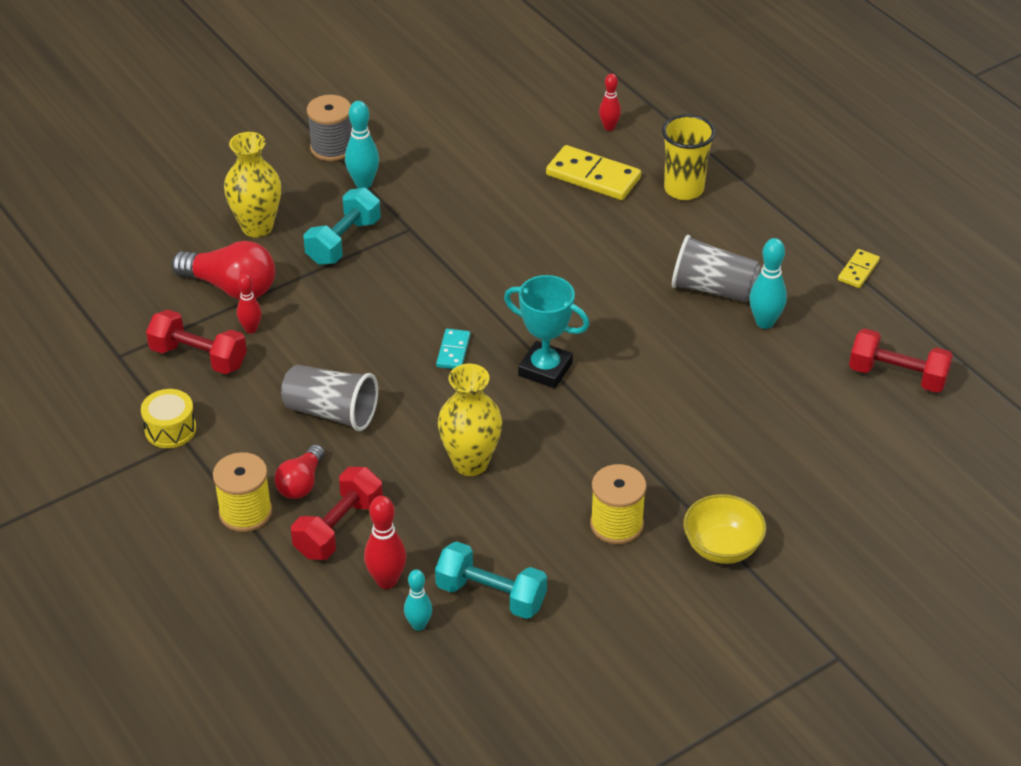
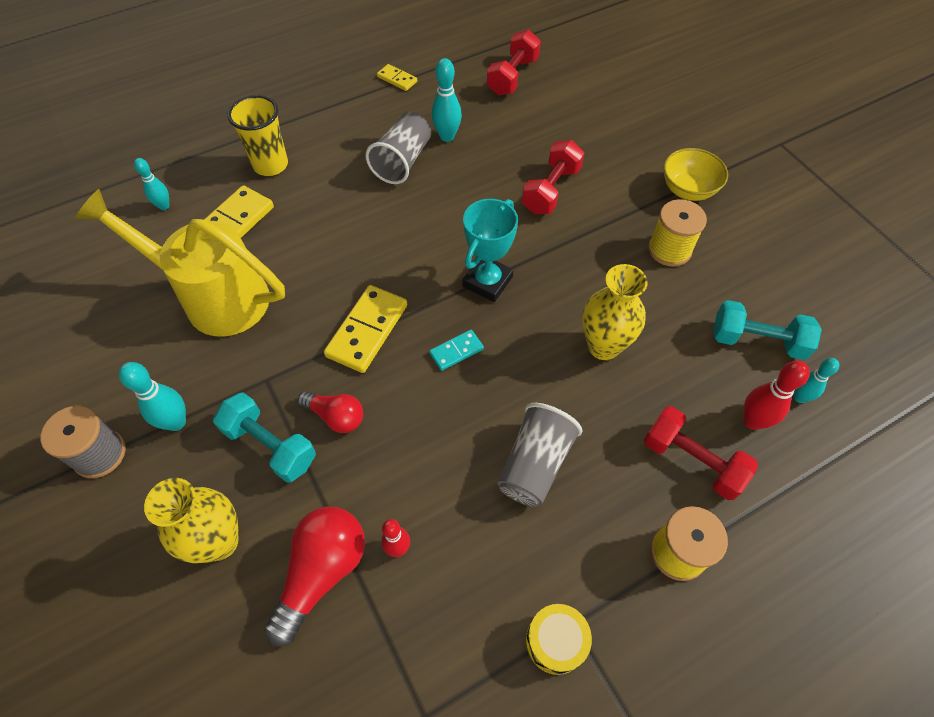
camera: 85 degrees left, 15 degrees up
red dumbbell [146,310,247,374] -> red dumbbell moved to [522,140,584,214]
red light bulb [274,444,325,499] -> red light bulb moved to [298,391,363,433]
turquoise dumbbell [435,541,547,619] -> turquoise dumbbell turned 75 degrees clockwise [713,300,822,360]
turquoise domino [436,329,470,369] -> turquoise domino turned 45 degrees counterclockwise [429,330,484,371]
red bowling pin [599,74,621,131] -> turquoise bowling pin [134,158,170,210]
none -> yellow watering can [75,189,285,337]
none -> yellow domino [324,285,407,373]

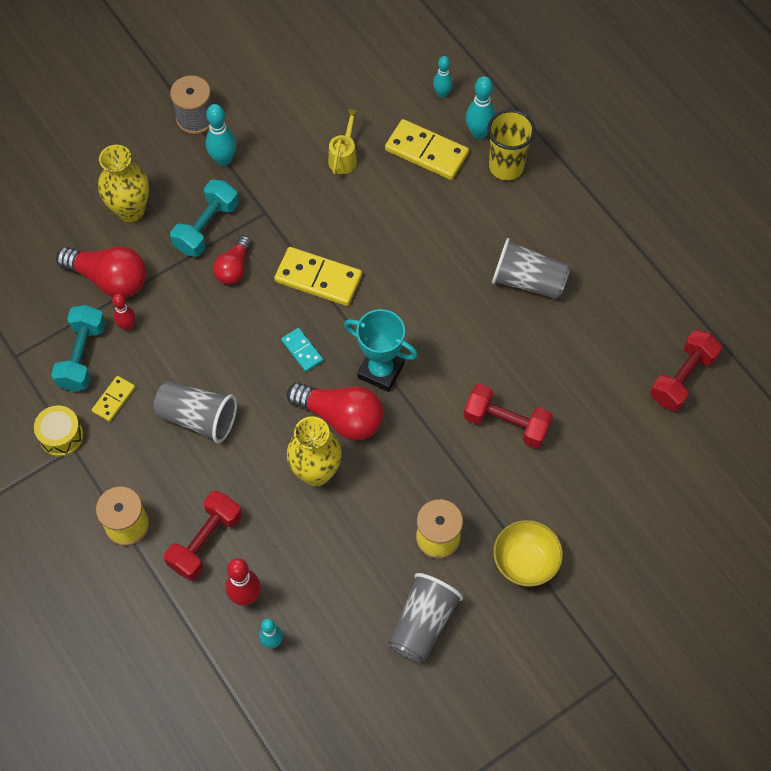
camera: 85 degrees right, 5 degrees up
yellow watering can [75,189,285,337] -> yellow watering can [328,109,359,175], size x0.40
yellow domino [377,64,417,91] -> yellow domino moved to [92,376,135,422]
turquoise bowling pin [431,58,462,142] -> turquoise bowling pin moved to [466,76,496,139]
red dumbbell [487,30,541,96] -> red dumbbell turned 75 degrees counterclockwise [650,330,722,411]
turquoise dumbbell [713,300,822,360] -> turquoise dumbbell moved to [51,305,106,391]
none -> red light bulb [287,382,384,440]
none -> grey cup [388,573,463,663]

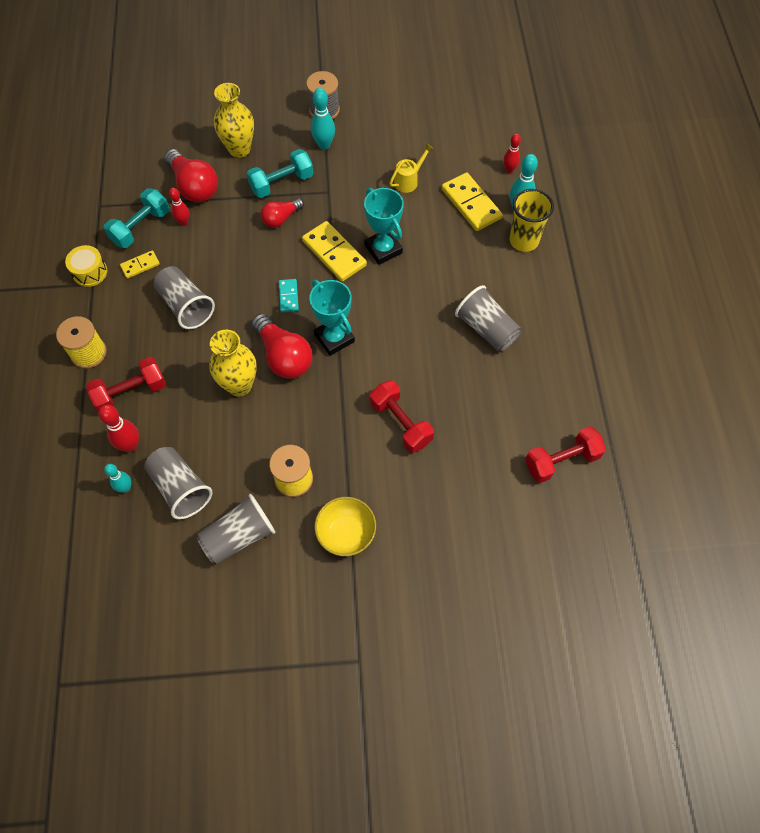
camera: 30 degrees right, 0 degrees up
turquoise bowling pin [433,56,453,98] -> red bowling pin [503,134,521,173]
none -> grey cup [144,447,212,520]
none -> turquoise trophy [364,188,404,265]

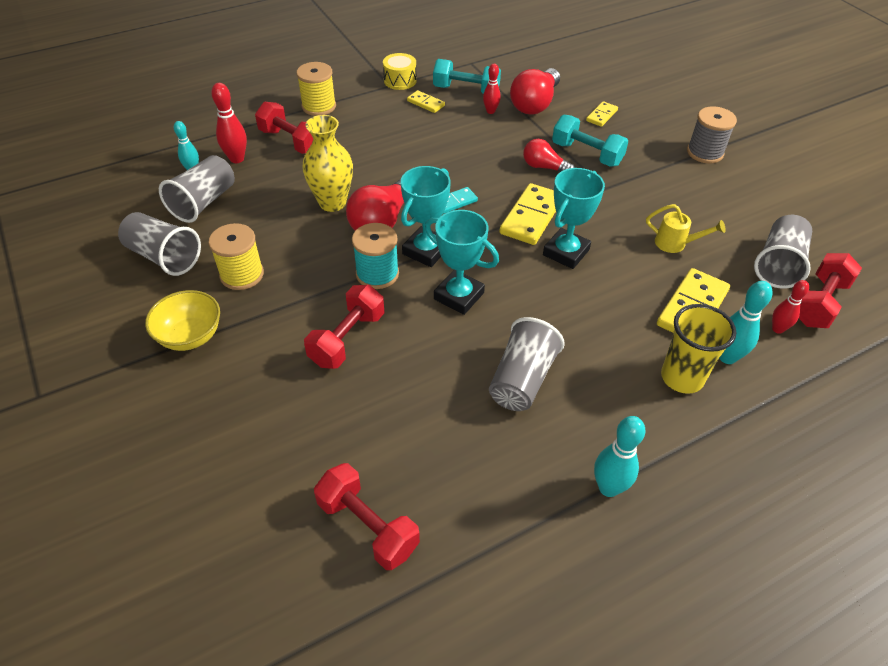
camera: 65 degrees right, 15 degrees down
grey cup [154,266,215,329] -> grey cup moved to [754,215,812,289]
yellow vase [214,83,254,158] -> yellow domino [586,101,618,127]
turquoise bowling pin [311,88,335,150] -> turquoise bowling pin moved to [594,416,645,497]
none -> turquoise spool [352,223,399,289]
none -> turquoise trophy [425,210,499,315]
none -> red dumbbell [799,253,862,328]

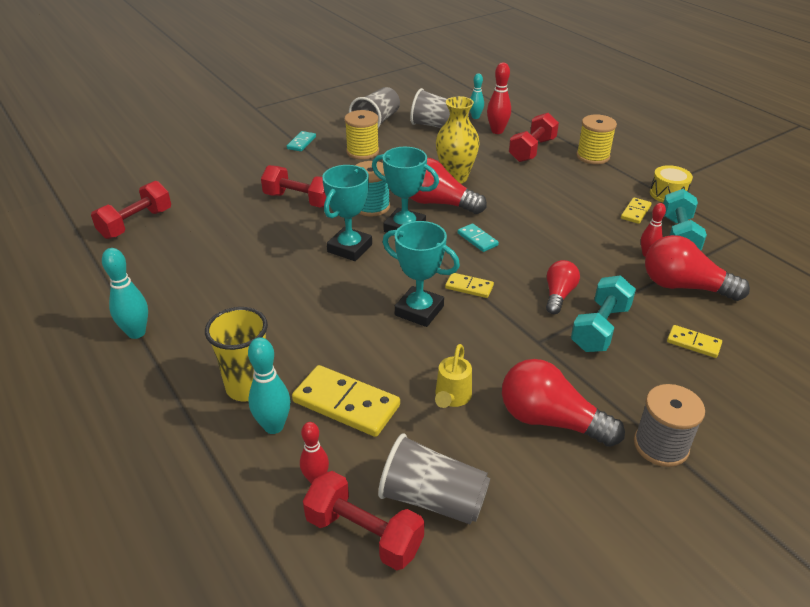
camera: 85 degrees right, 10 degrees down
yellow bowl [145,290,220,351] -> turquoise domino [287,131,316,152]
grey cup [489,317,565,411] -> none
yellow domino [499,183,556,245] -> yellow domino [445,273,494,298], size x0.54
none -> red light bulb [502,359,625,447]

